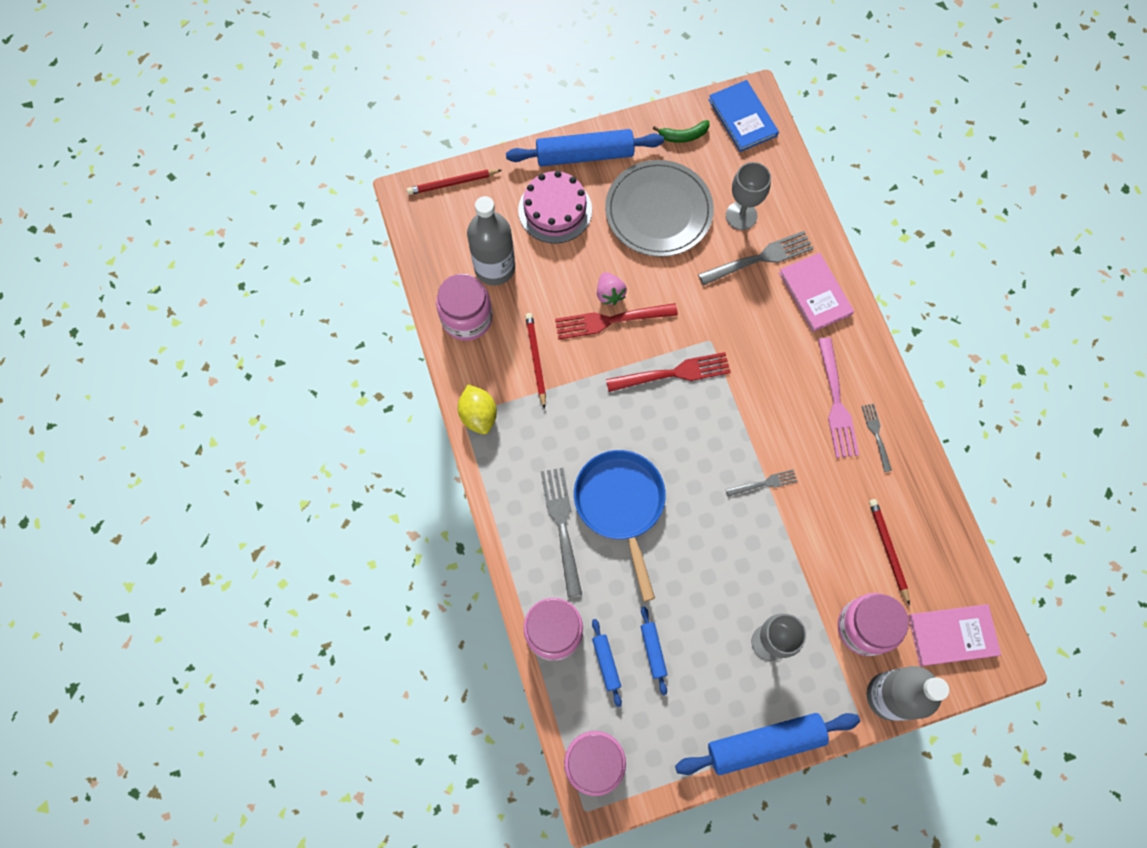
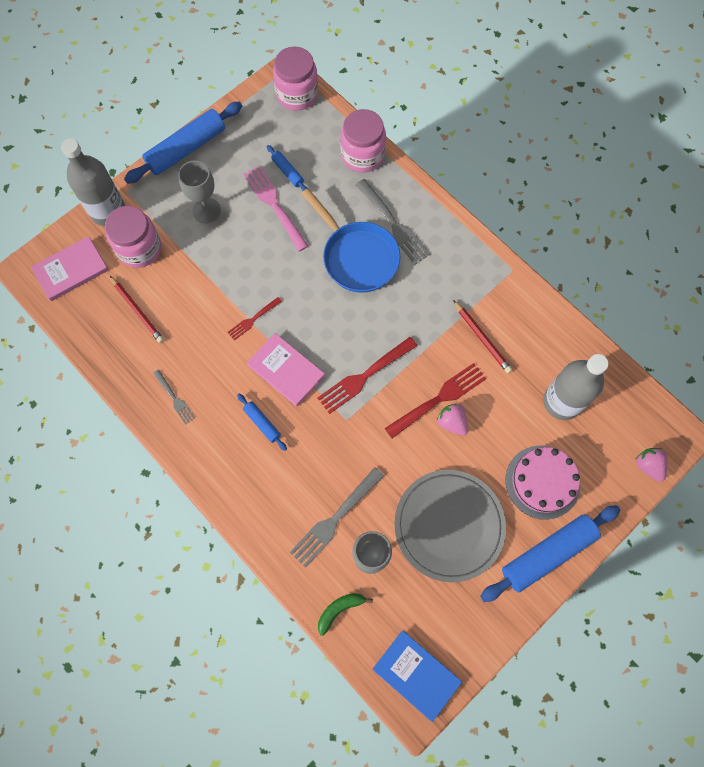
camera: 155 degrees right, 0 degrees up
red pencil [407,169,502,195] -> pink strawberry [636,448,668,482]
pink jar [436,274,493,341] -> none
yellow lemon [458,385,497,434] -> none
blue rolling pin [592,619,622,707] -> blue rolling pin moved to [237,394,287,451]
green banana [653,120,709,143] -> green banana moved to [318,593,373,636]
grey fork [726,469,798,497] -> red fork [228,297,282,340]
pink book [779,253,854,332] -> pink book moved to [247,333,325,407]
pink fork [818,338,859,458] -> pink fork moved to [244,165,308,252]

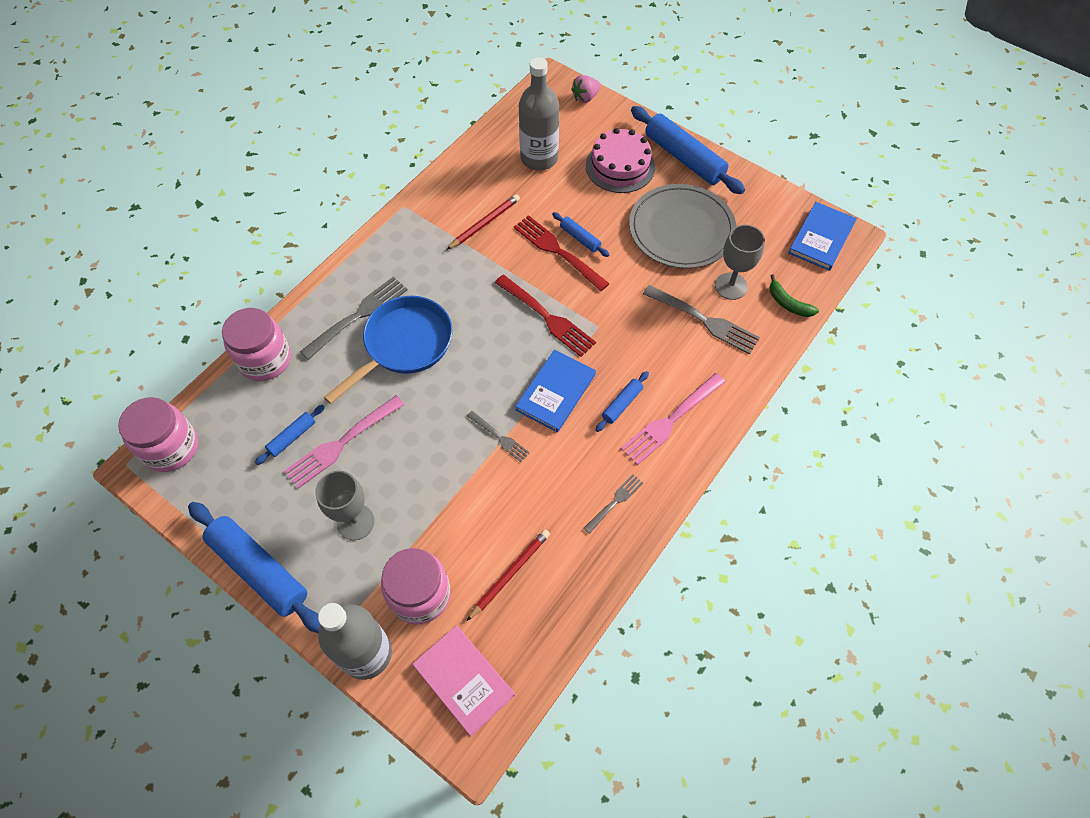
camera: 100 degrees left, 10 degrees down
red fork [228,297,282,340] -> grey fork [467,411,530,462]
pink book [247,333,325,407] -> blue book [515,350,596,433]
pink strawberry [437,403,468,435] -> blue rolling pin [552,212,609,257]
none -> pink fork [621,373,725,465]

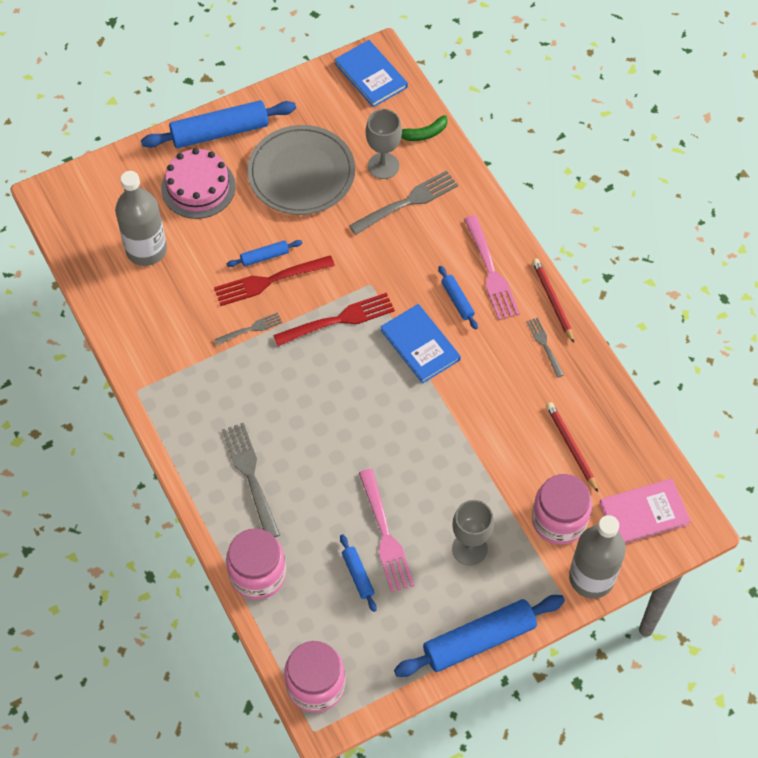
camera: 65 degrees left, 0 degrees up
blue pan [323,296,452,404] -> none
red pencil [447,194,520,250] -> red pencil moved to [532,259,574,343]
grey fork [467,411,530,462] -> grey fork moved to [214,312,282,345]
pink strawberry [571,75,601,103] -> none

